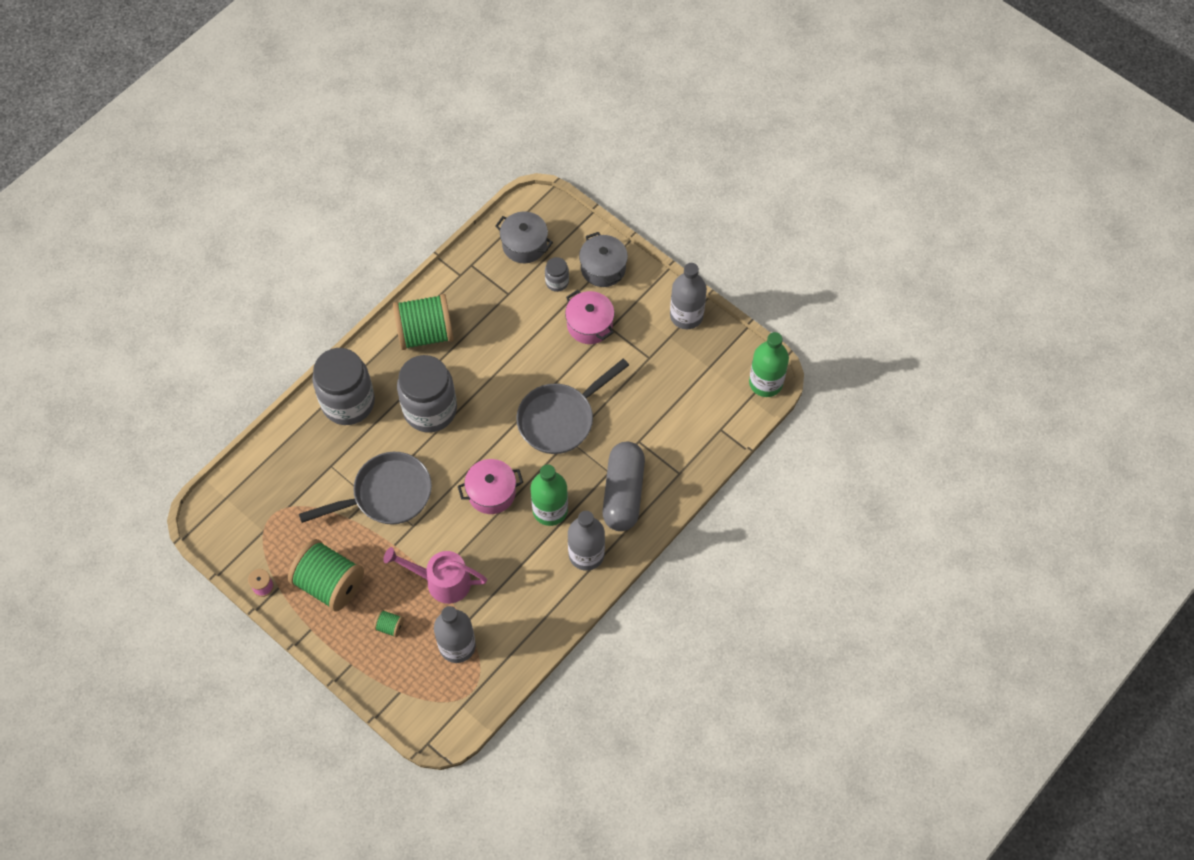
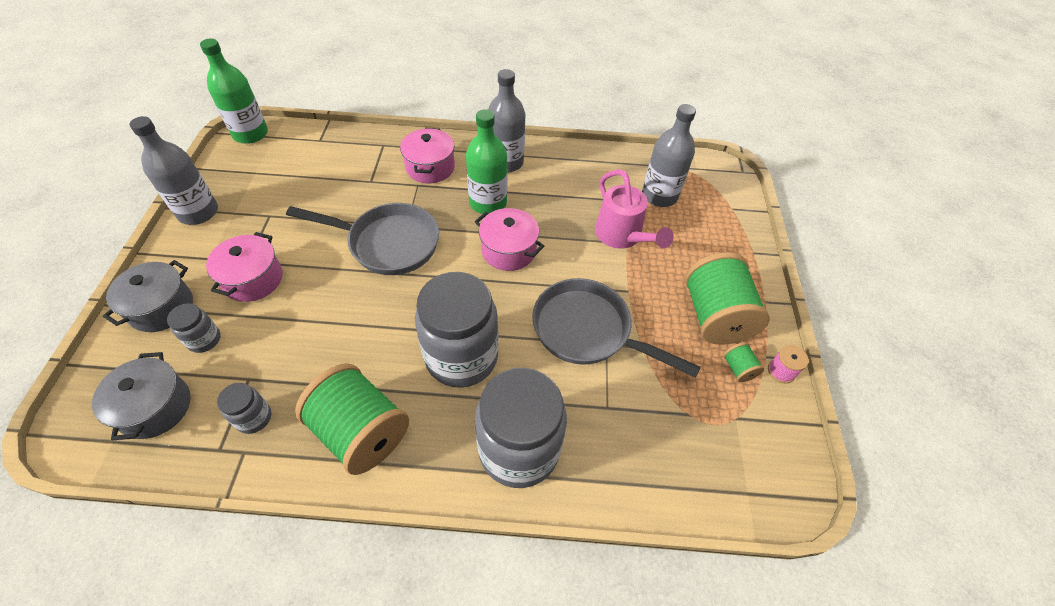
camera: 130 degrees left, 10 degrees down
green spool [374,609,404,637] -> green spool moved to [723,342,764,382]
grey capsule [603,442,645,531] -> pink pot [400,128,455,183]
none -> grey jar [217,383,272,434]

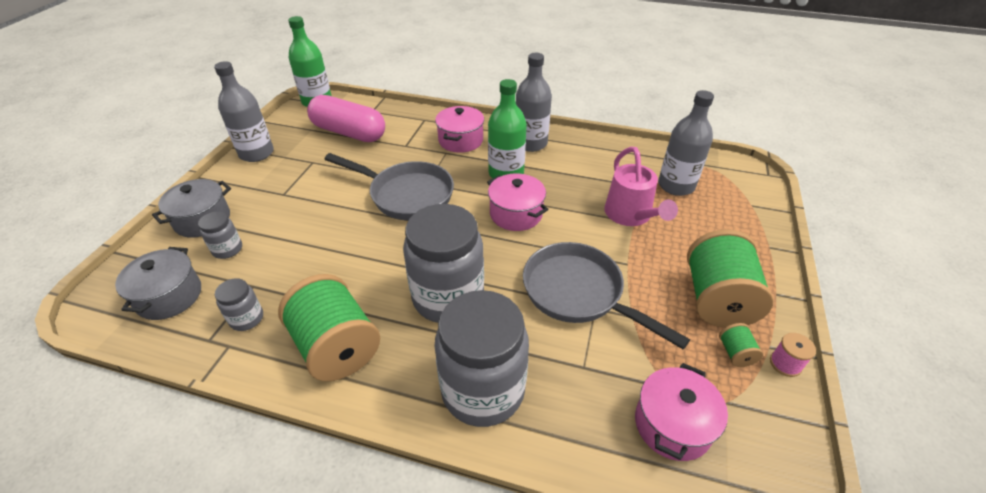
camera: 15 degrees right, 10 degrees down
pink pot [206,232,282,302] -> pink pot moved to [635,363,728,461]
none -> pink capsule [307,95,385,142]

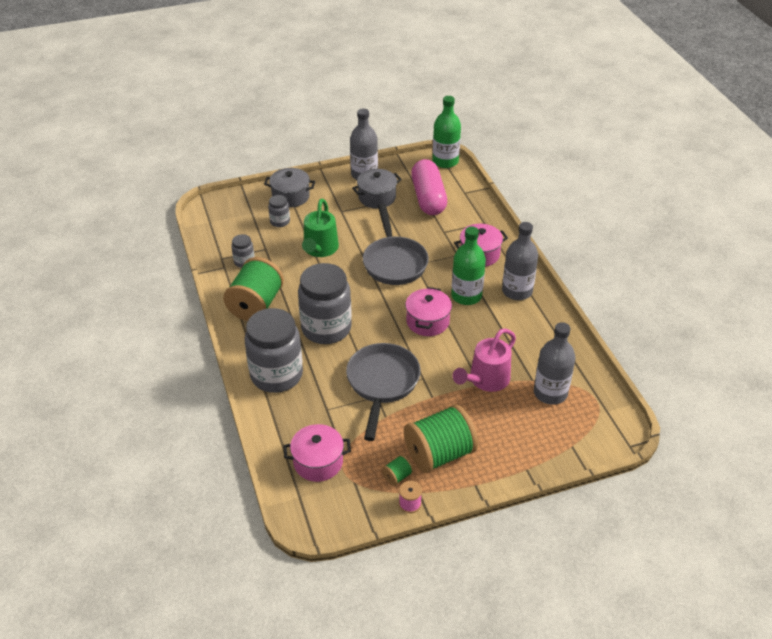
camera: 55 degrees right, 0 degrees up
grey pot [115,247,201,320] -> grey pot moved to [352,169,402,208]
none -> green watering can [302,198,339,257]

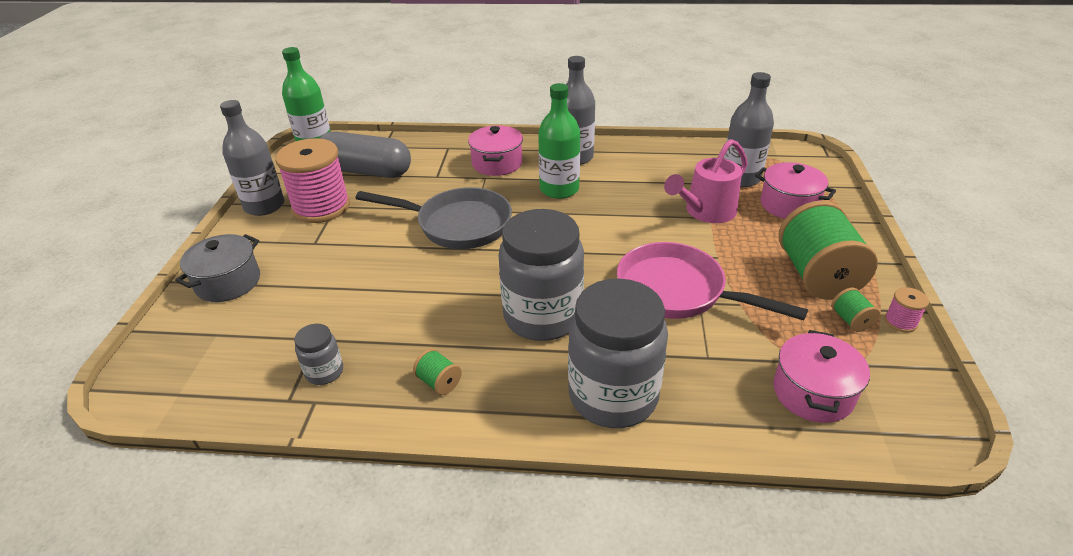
camera: 65 degrees left, 5 degrees down
green spool [223,257,284,321] -> green spool [413,349,462,395], size x0.42
grey jar [268,195,290,227] -> none
green watering can [302,198,339,257] -> none
grey pan [346,343,421,441] -> pink pan [617,242,808,320]
grey pot [352,169,402,208] -> pink spool [275,138,350,223]
pink pot [405,287,452,336] -> pink pot moved to [755,162,836,219]
pink capsule [411,159,447,215] -> grey capsule [319,132,411,178]
pink watering can [452,328,516,392] -> pink watering can turned 75 degrees clockwise [664,139,748,223]

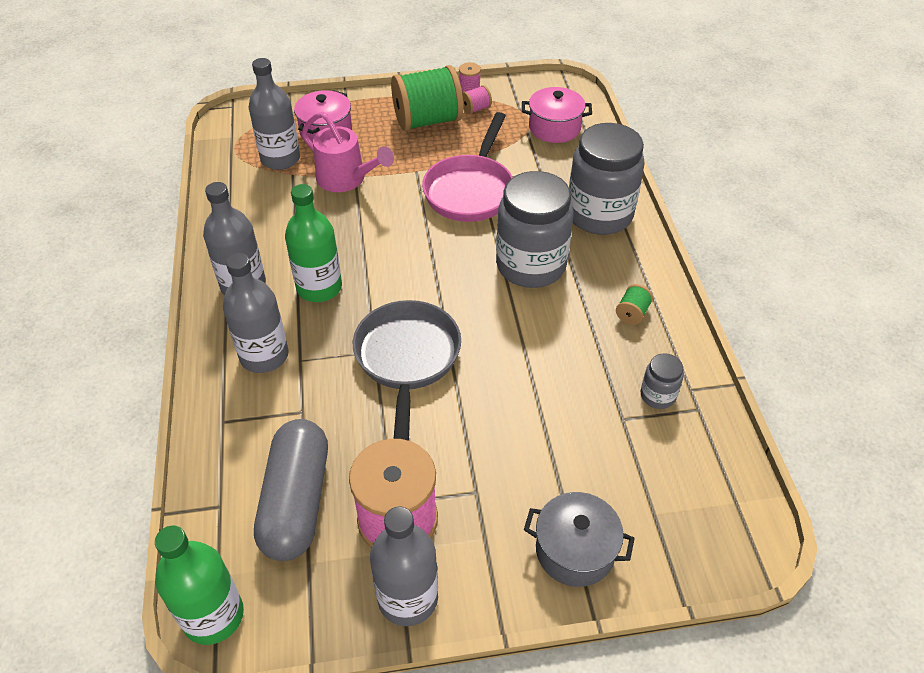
camera: 105 degrees left, 10 degrees up
pink pot [468,125,523,176] -> grey bottle [223,253,289,373]
green spool [832,288,880,332] -> pink spool [462,85,492,114]

